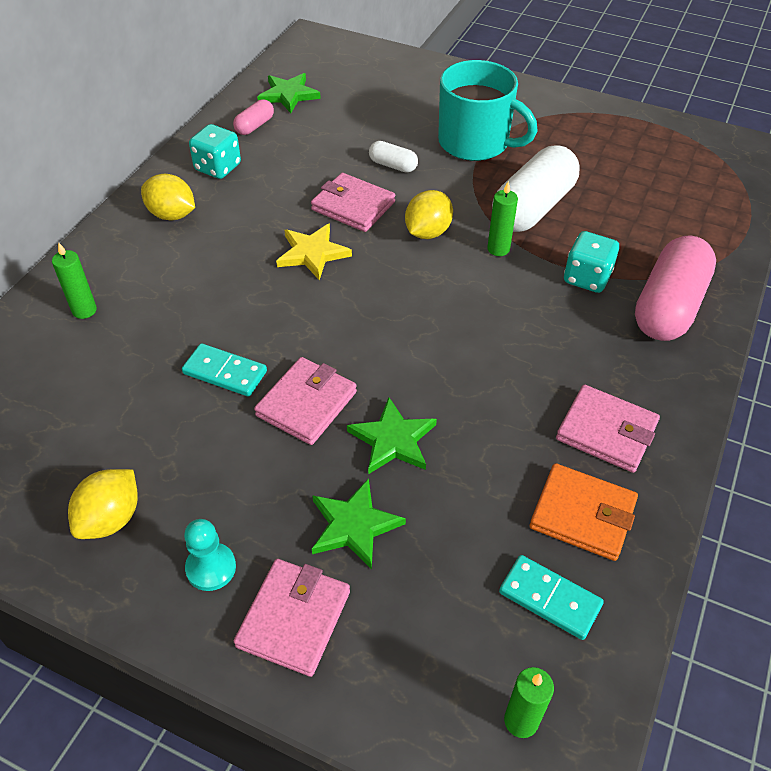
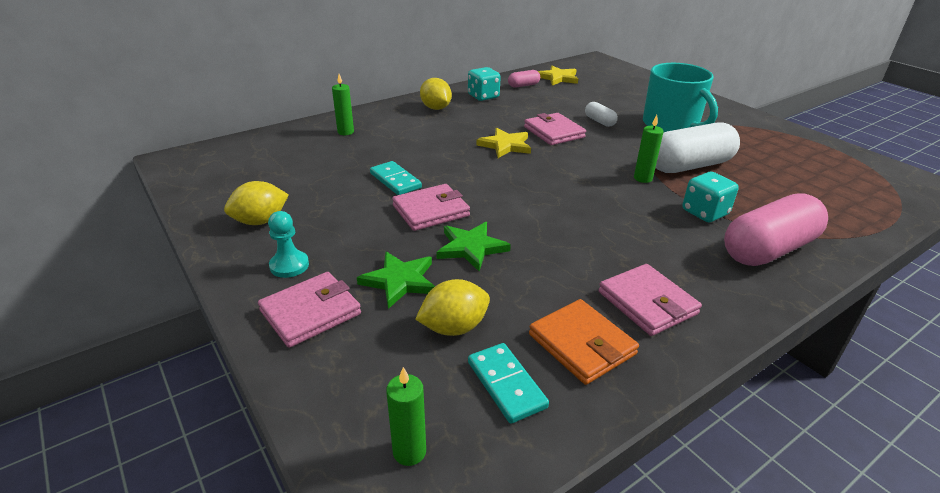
camera: 30 degrees right, 15 degrees down
green star [257,73,321,113] -> yellow star [538,66,578,85]
yellow lemon [405,190,453,239] -> yellow lemon moved to [415,279,490,336]

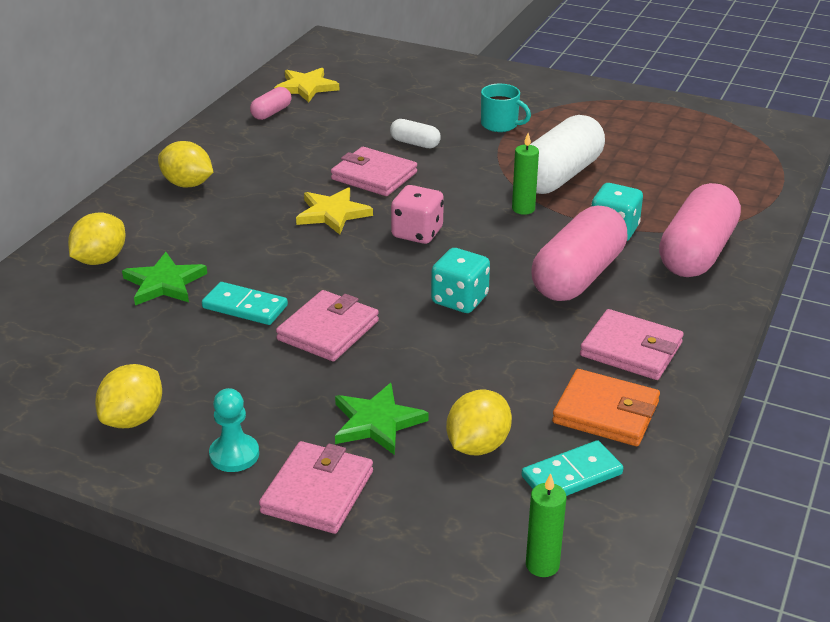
camera: 30 degrees left, 0 degrees up
green candle [332,74,354,135] -> yellow lemon [68,212,125,265]
green star [436,222,511,271] -> green star moved to [122,252,207,305]
turquoise dice [468,67,501,101] -> turquoise dice moved to [431,248,490,313]
turquoise domino [468,343,549,424] -> turquoise domino turned 60 degrees counterclockwise [521,440,623,496]
turquoise mug [643,63,718,133] -> turquoise mug [481,84,531,132], size x0.51
none -> pink dice [391,185,444,244]
none -> pink capsule [531,206,628,301]

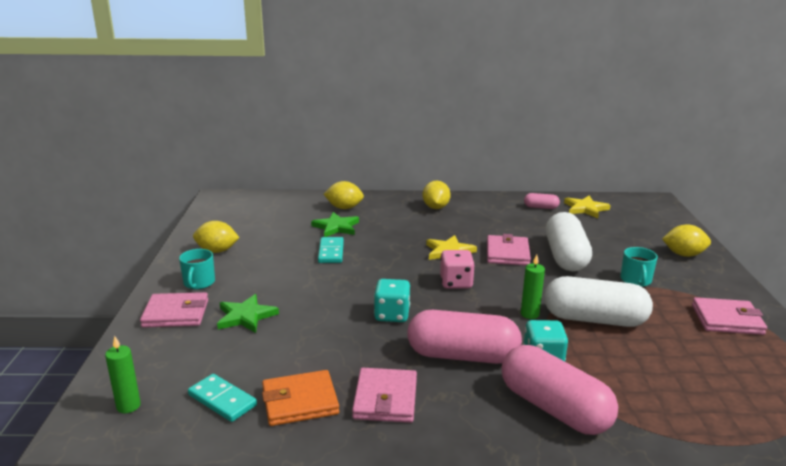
camera: 65 degrees right, 10 degrees down
turquoise pawn [209,388,259,472] -> turquoise mug [179,249,215,289]
pink wallet [276,290,379,361] -> pink wallet moved to [692,297,767,335]
white capsule [390,119,441,148] -> white capsule [546,212,592,271], size x2.15
yellow lemon [446,390,512,456] -> yellow lemon moved to [662,225,711,257]
orange wallet [552,369,660,446] -> orange wallet turned 75 degrees clockwise [262,370,339,426]
pink capsule [659,183,741,277] -> pink capsule turned 45 degrees clockwise [502,345,618,435]

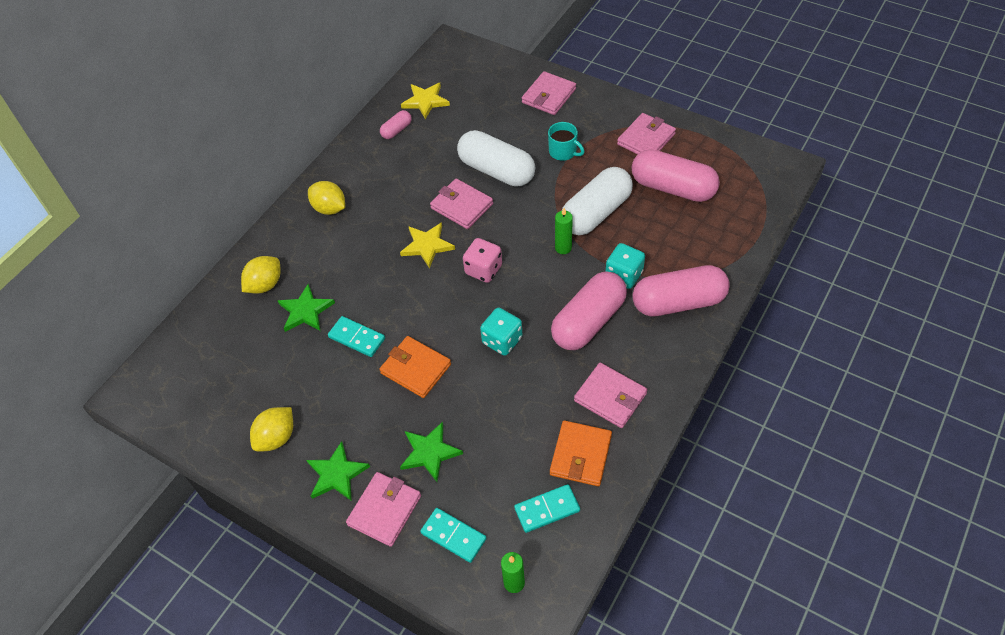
camera: 55 degrees left, 30 degrees up
turquoise mug [179,249,215,289] -> green star [306,441,370,501]
yellow lemon [662,225,711,257] -> pink wallet [522,71,576,115]
none -> orange wallet [380,336,451,398]
none -> turquoise domino [420,508,486,563]
none -> pink capsule [632,149,720,202]

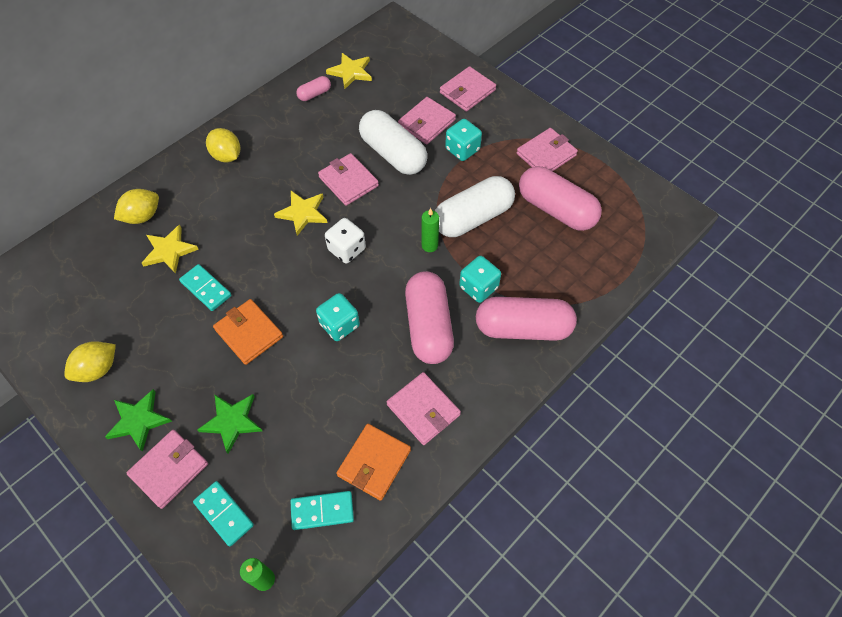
camera: 10 degrees right, 5 degrees up
green star [278,284,335,332] -> yellow star [142,225,199,274]
pink dice [463,238,502,283] -> white dice [325,218,366,264]
turquoise mug [548,122,584,161] -> turquoise dice [445,119,482,161]
pink capsule [551,271,627,350] -> pink capsule turned 60 degrees counterclockwise [405,271,454,364]
none -> pink wallet [398,97,456,144]

